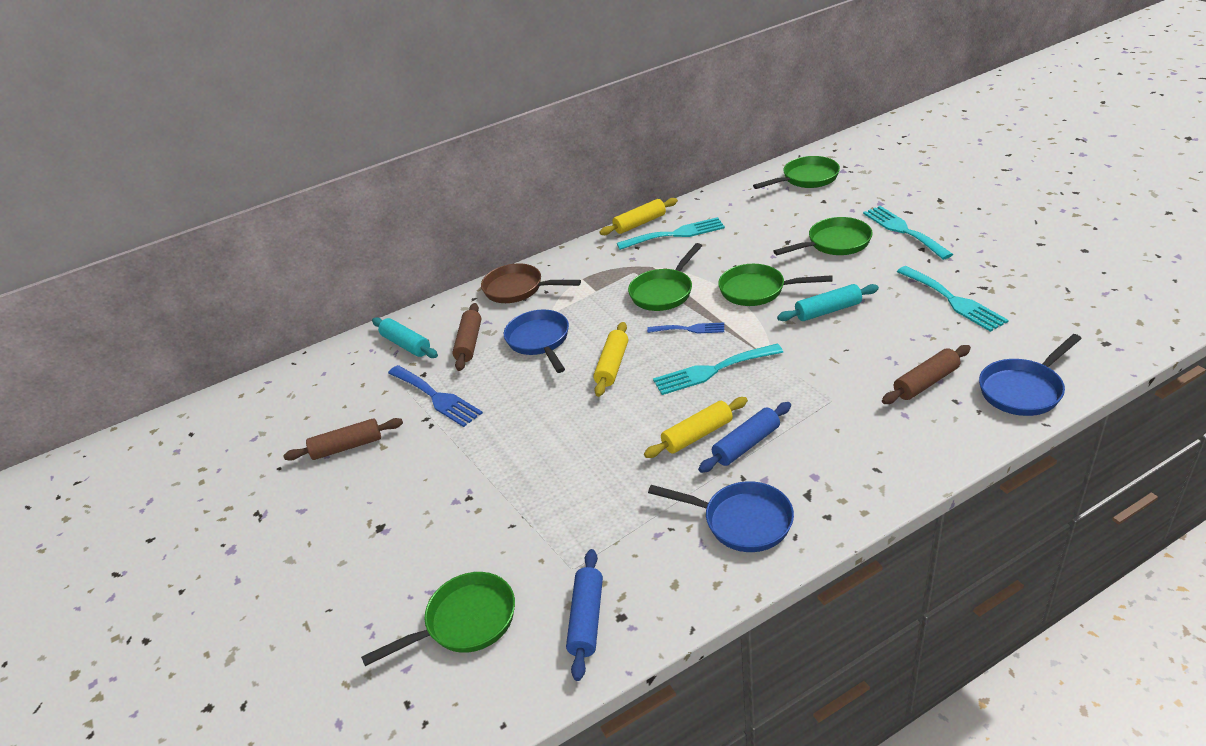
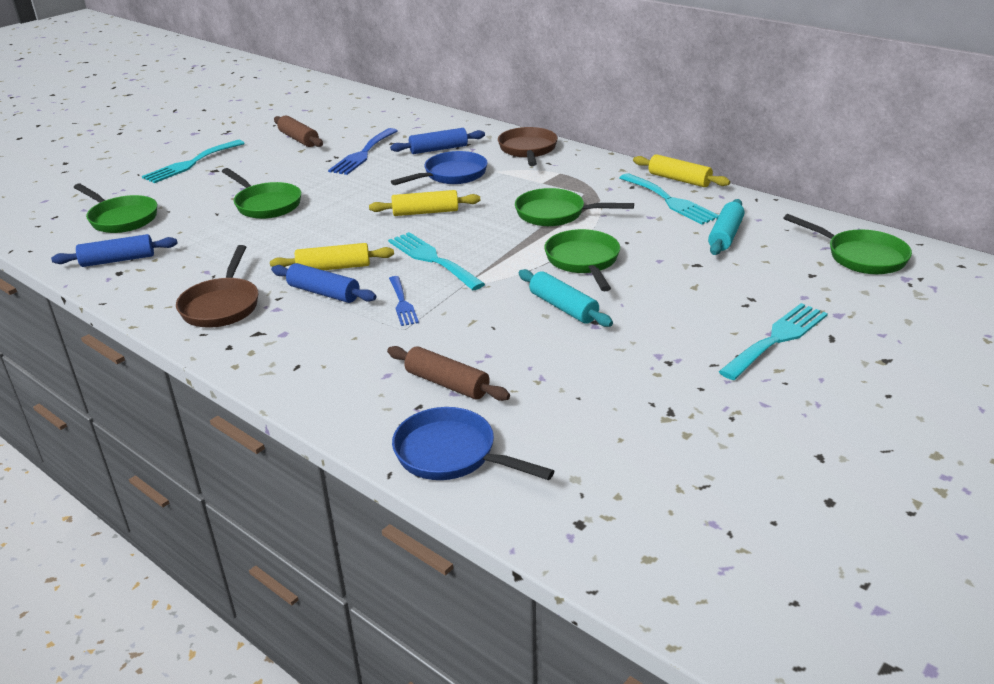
camera: 65 degrees right, 5 degrees down
turquoise rolling pin [372,317,438,358] -> turquoise rolling pin moved to [708,199,745,255]
brown rolling pin [452,303,482,371] -> blue rolling pin [390,128,485,154]
yellow rolling pin [644,397,748,458] -> yellow rolling pin turned 45 degrees counterclockwise [270,243,394,270]
blue fork [647,322,724,334] -> blue fork moved to [389,276,419,326]
blue pan [648,481,794,552] -> brown pan [176,245,258,328]
green pan [773,217,873,255] -> green pan moved to [222,168,301,219]
turquoise fork [897,266,1009,332] -> turquoise fork moved to [142,140,245,183]

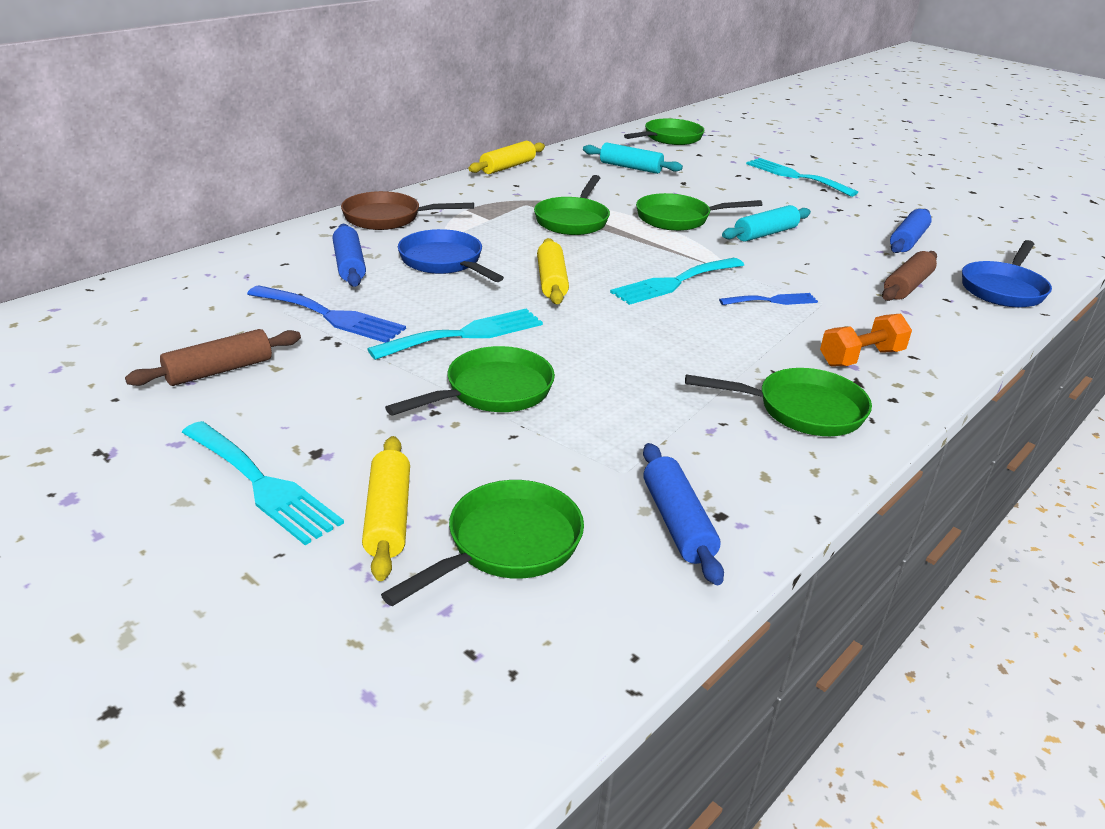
camera: 90 degrees left, 0 degrees up
brown pan [176,245,258,328] -> green pan [685,368,872,436]
yellow rolling pin [270,243,394,270] -> yellow rolling pin moved to [362,436,410,581]
blue rolling pin [271,263,376,303] -> blue rolling pin moved to [890,209,932,253]
turquoise fork [620,173,719,225] -> turquoise fork moved to [367,308,543,360]
none -> orange dumbbell [820,314,912,367]

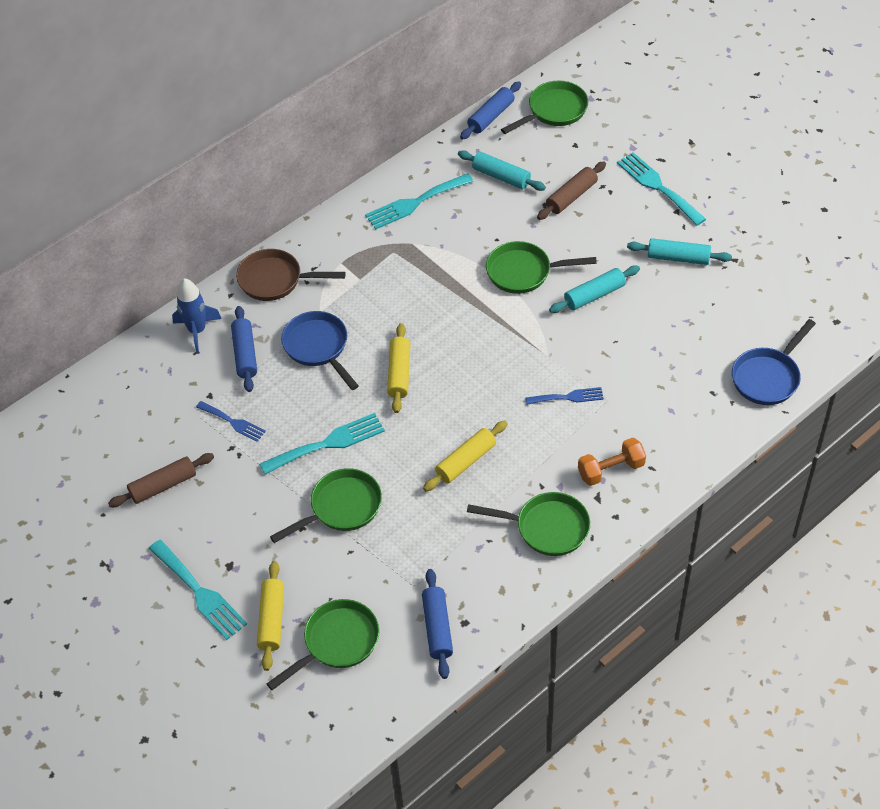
camera: 10 degrees right, 20 degrees up
blue fork [247,285,406,343] -> blue fork [196,401,266,442], size x0.61
yellow rolling pin [468,141,545,174] -> yellow rolling pin moved to [423,420,507,491]
green pan [534,175,610,235] -> none
turquoise fork [610,258,744,305] -> turquoise fork moved to [365,173,474,230]
brown rolling pin [882,251,937,301] -> brown rolling pin moved to [537,161,606,220]
blue rolling pin [890,209,932,253] -> blue rolling pin moved to [460,81,521,140]
none -> blue rocket [172,278,222,353]
none -> turquoise rolling pin [627,238,732,265]

